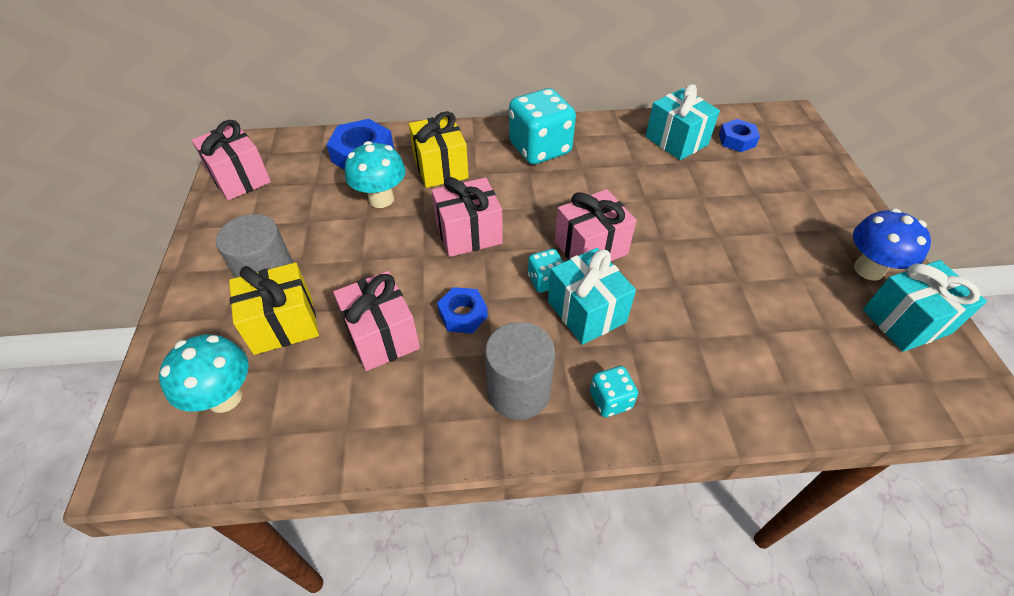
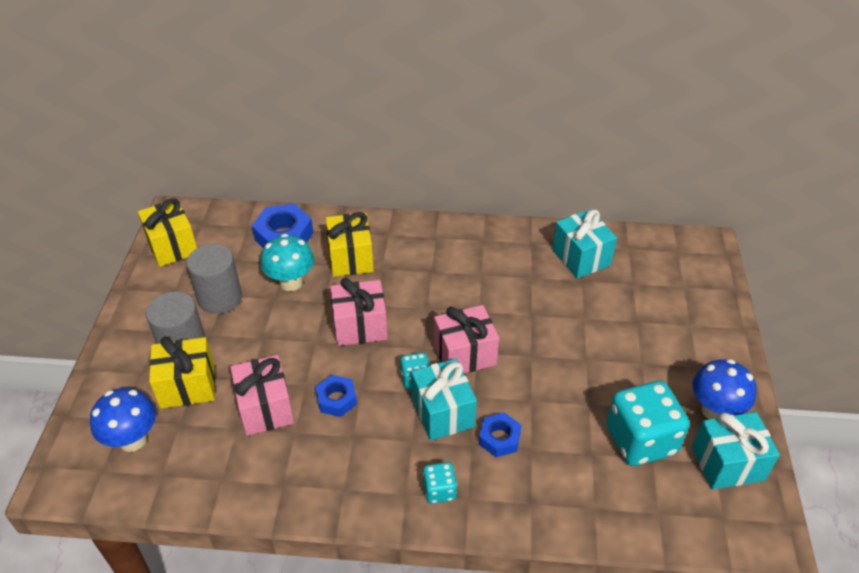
camera: 10 degrees right, 5 degrees down
turquoise mushroom [159,335,249,413] -> blue mushroom [90,388,156,452]
pink gift [192,120,271,200] -> yellow gift [138,198,197,267]
grey cylinder [485,322,555,420] -> grey cylinder moved to [186,244,242,314]
turquoise dice [509,88,576,164] -> turquoise dice moved to [606,381,690,466]
blue nut [719,119,760,152] -> blue nut moved to [479,413,521,457]

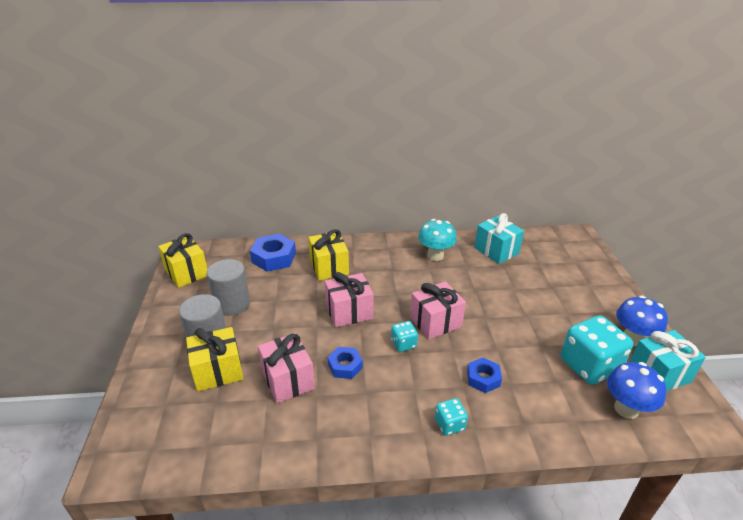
camera: 10 degrees left, 10 degrees down
blue mushroom [90,388,156,452] -> blue mushroom moved to [607,362,667,419]
turquoise mushroom [261,234,314,291] -> turquoise mushroom moved to [418,219,457,261]
turquoise gift [411,359,477,441] -> none

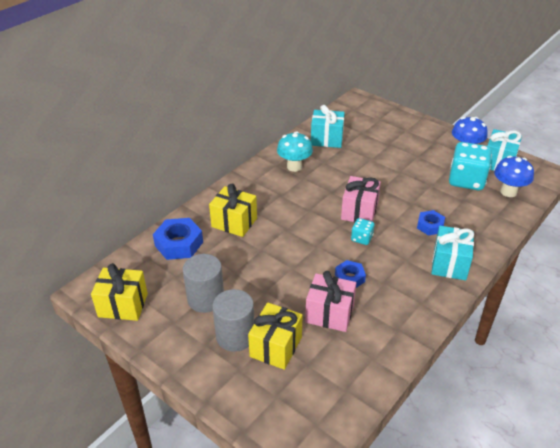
camera: 45 degrees left, 5 degrees up
pink gift [325,272,373,327] -> none
turquoise dice [435,398,468,436] -> turquoise gift [431,226,474,280]

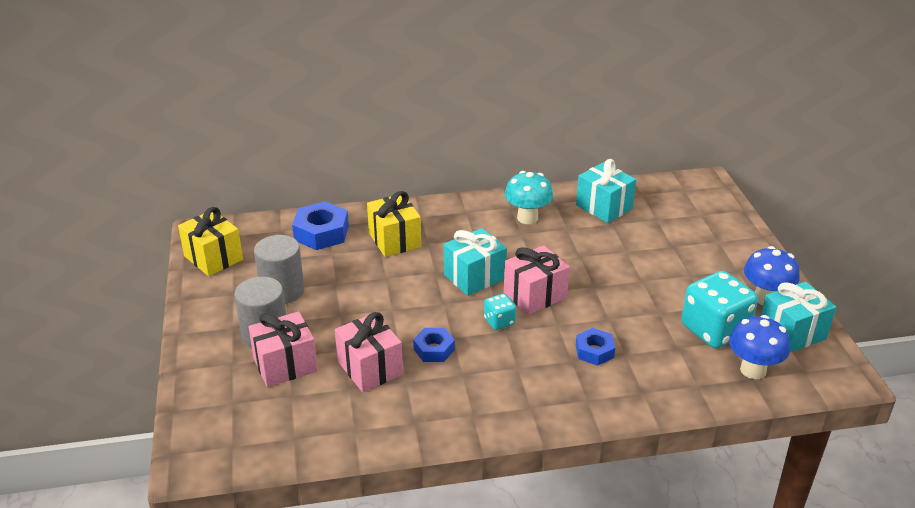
camera: 40 degrees right, 5 degrees down
yellow gift [248,303,303,370] -> pink gift [248,311,318,387]
turquoise gift [431,226,474,280] -> turquoise gift moved to [444,228,507,296]

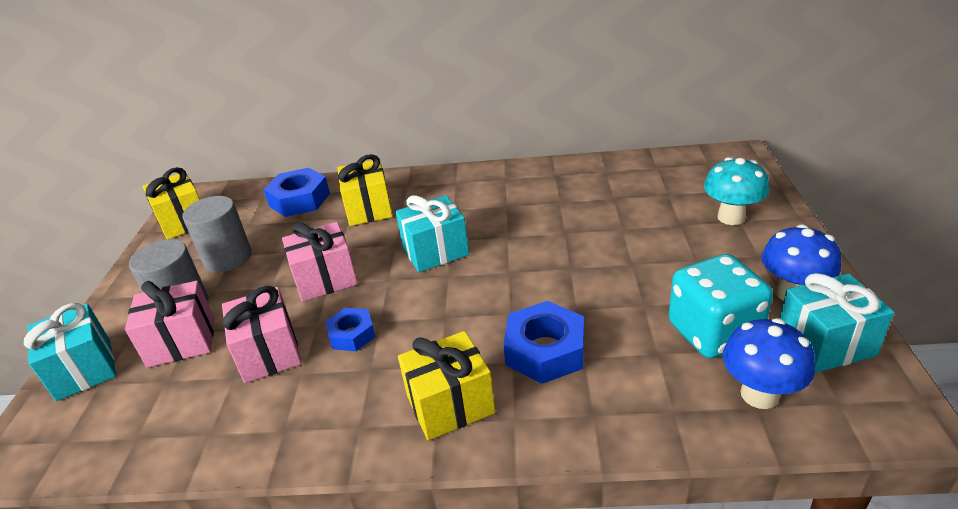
camera: 15 degrees right, 0 degrees up
turquoise dice [484,294,516,330] -> none
pink gift [504,245,570,315] -> pink gift moved to [282,222,358,302]
turquoise mushroom [505,171,553,224] -> turquoise mushroom moved to [704,157,769,225]
turquoise gift [576,159,636,223] -> turquoise gift moved to [24,303,116,401]
blue nut [576,328,615,366] -> blue nut [503,301,584,384], size x1.63
none -> yellow gift [398,331,495,440]

